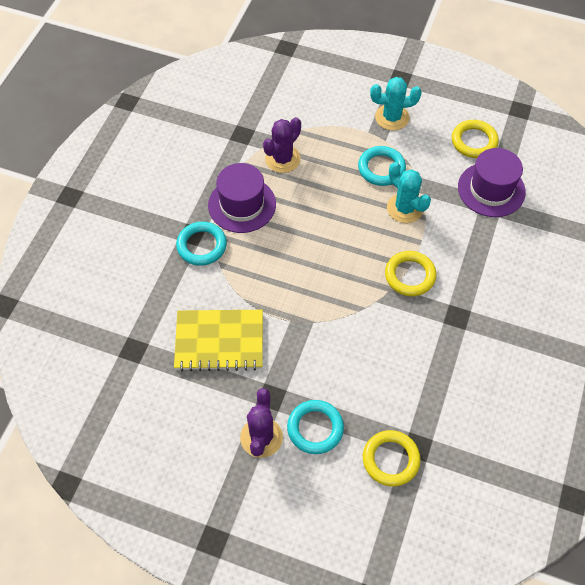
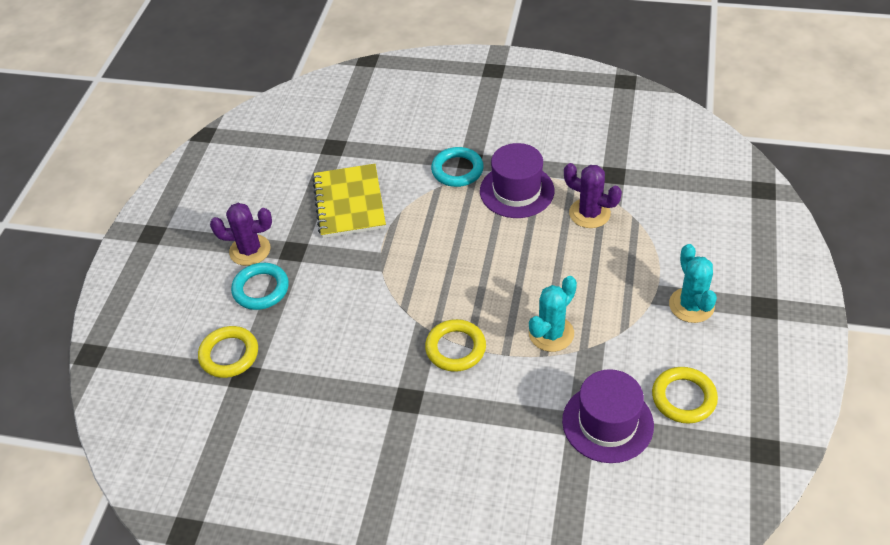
camera: 85 degrees right, 10 degrees down
turquoise ring [358,146,406,186] -> none

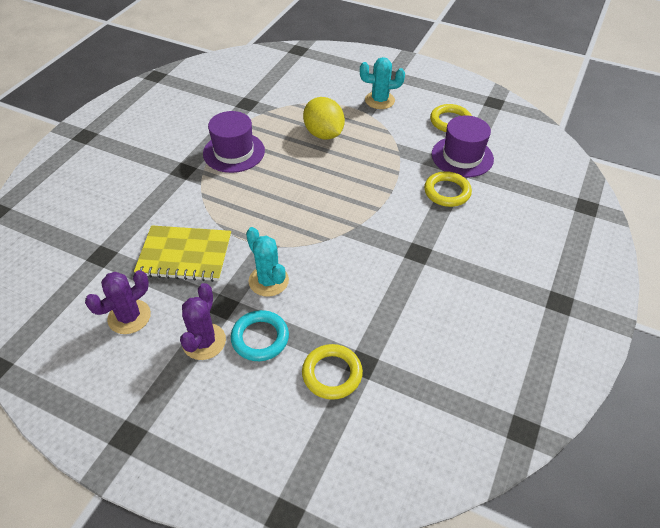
camera: 80 degrees left, 0 degrees up
yellow ring [425,319,486,372] -> yellow ring moved to [424,171,472,207]
turquoise ring [431,147,484,187] -> none
turquoise cactus [529,276,577,352] -> turquoise cactus moved to [246,227,289,297]
purple cactus [564,163,622,228] -> purple cactus moved to [85,270,151,334]
none -> yellow lemon [303,97,345,140]

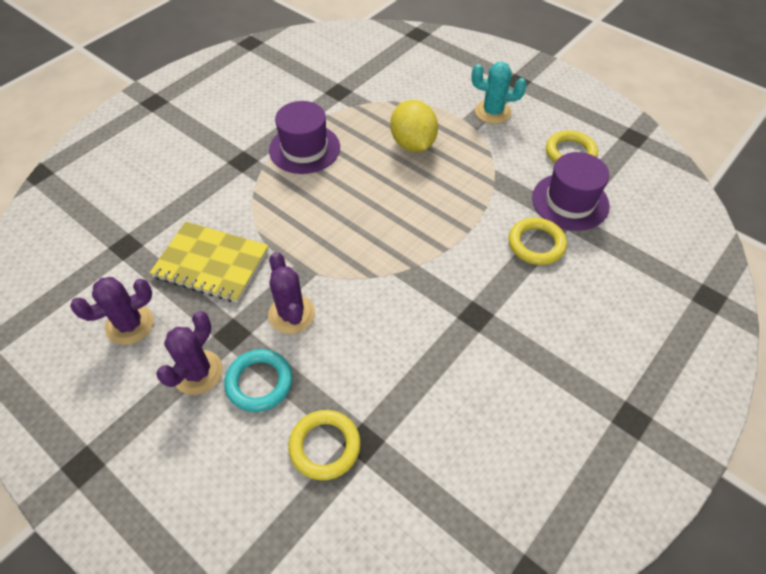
camera: 15 degrees right, 5 degrees up
turquoise cactus [246,227,289,297] -> purple cactus [268,252,315,334]

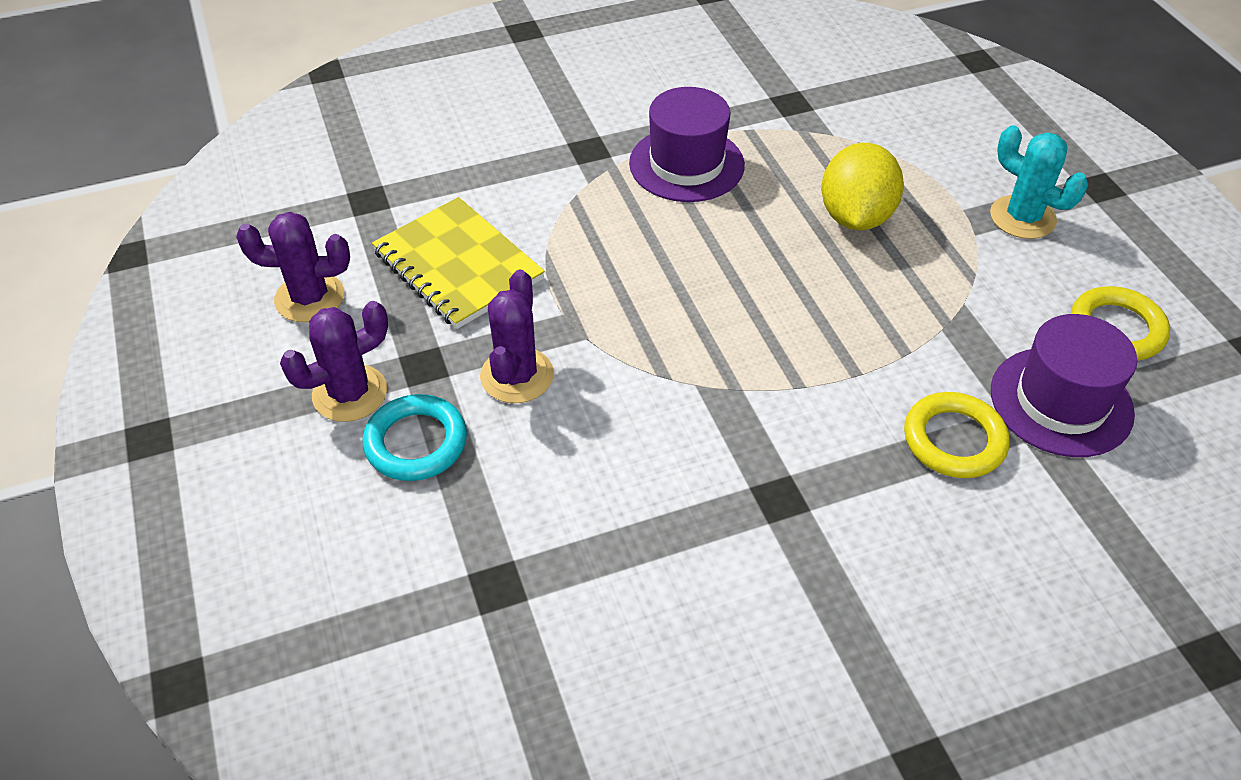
camera: 30 degrees right, 5 degrees down
yellow ring [288,410,361,480] -> none

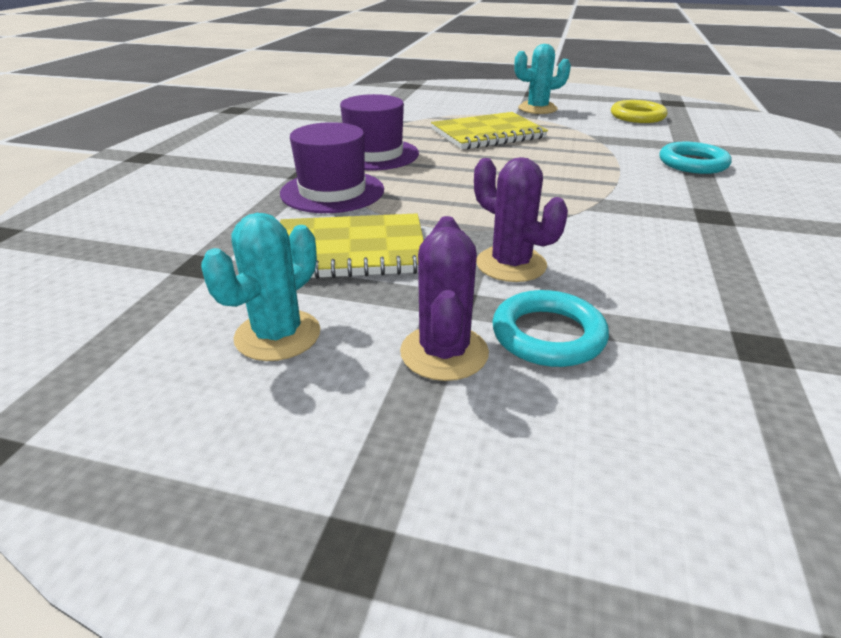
camera: 55 degrees left, 15 degrees down
purple cactus [236,212,350,322] -> turquoise cactus [201,213,320,361]
yellow lemon [821,143,904,230] -> yellow notebook [431,112,548,149]
yellow ring [904,392,1010,478] -> turquoise ring [660,142,732,174]
purple hat [991,314,1137,457] -> purple hat moved to [280,122,384,213]

